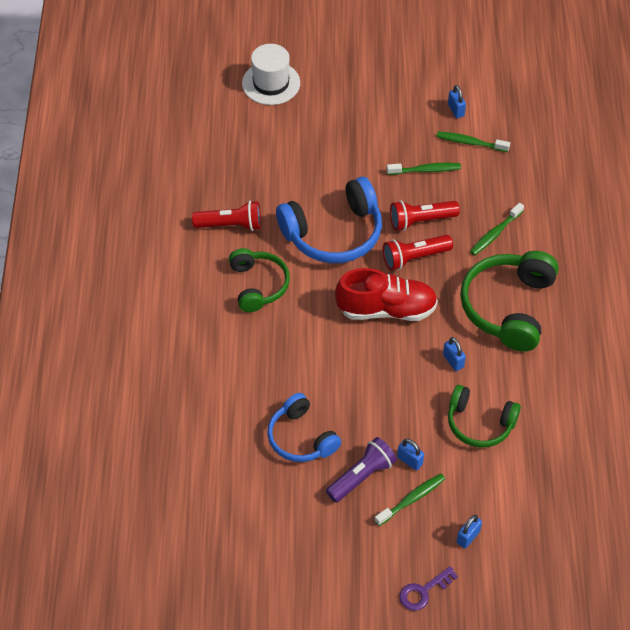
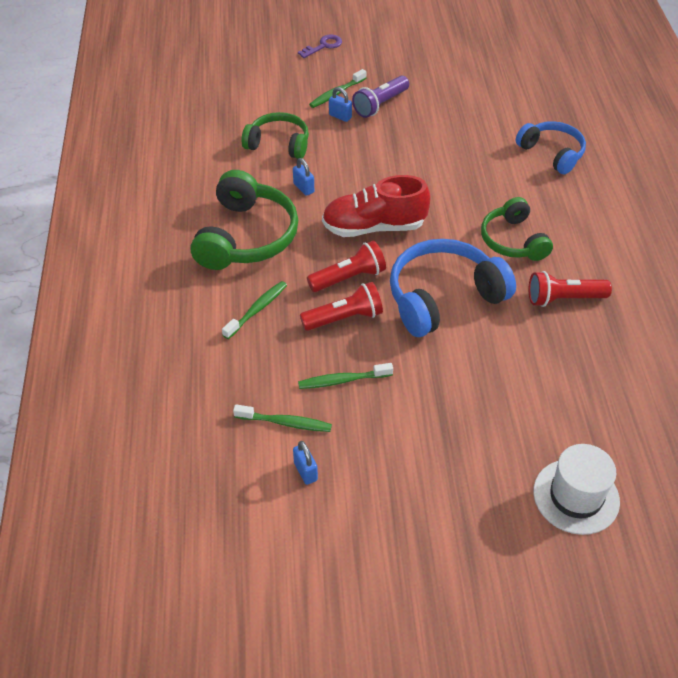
camera: 175 degrees right, 5 degrees down
blue headphones [267,393,341,462] -> blue headphones moved to [516,121,586,174]
blue padlock [457,515,482,548] -> none

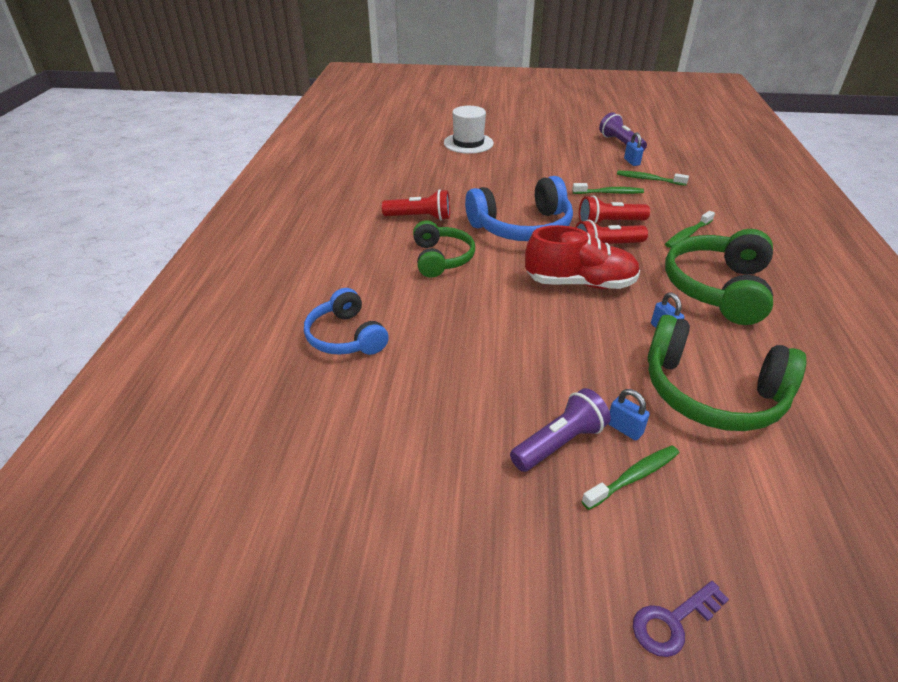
camera: 170 degrees left, 10 degrees down
green headphones [241,112,309,159] -> green headphones [648,315,806,431], size x1.56
none -> purple flashlight [599,112,647,150]

